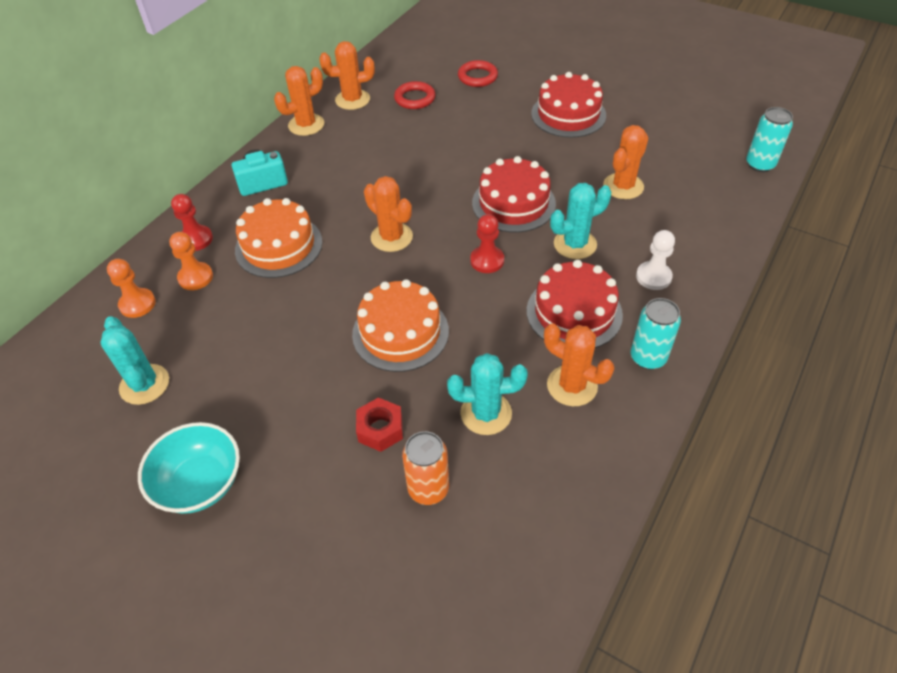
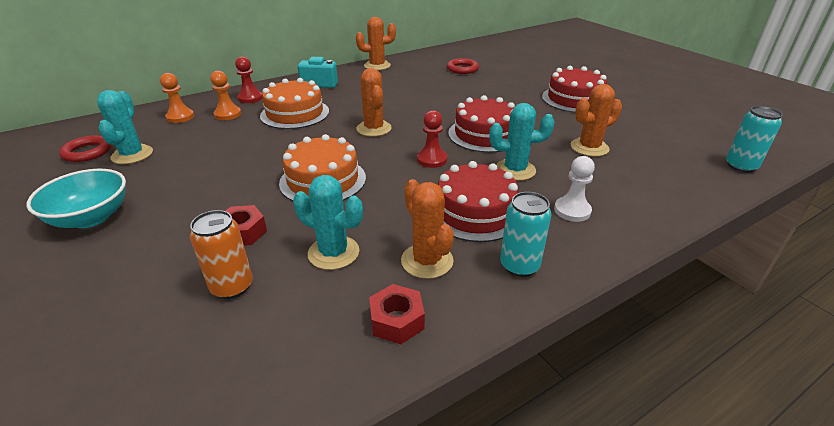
camera: 25 degrees right, 15 degrees down
orange cactus [319,41,375,110] -> none
red ring [458,60,498,87] -> red ring moved to [59,135,111,162]
none -> red nut [369,284,425,344]

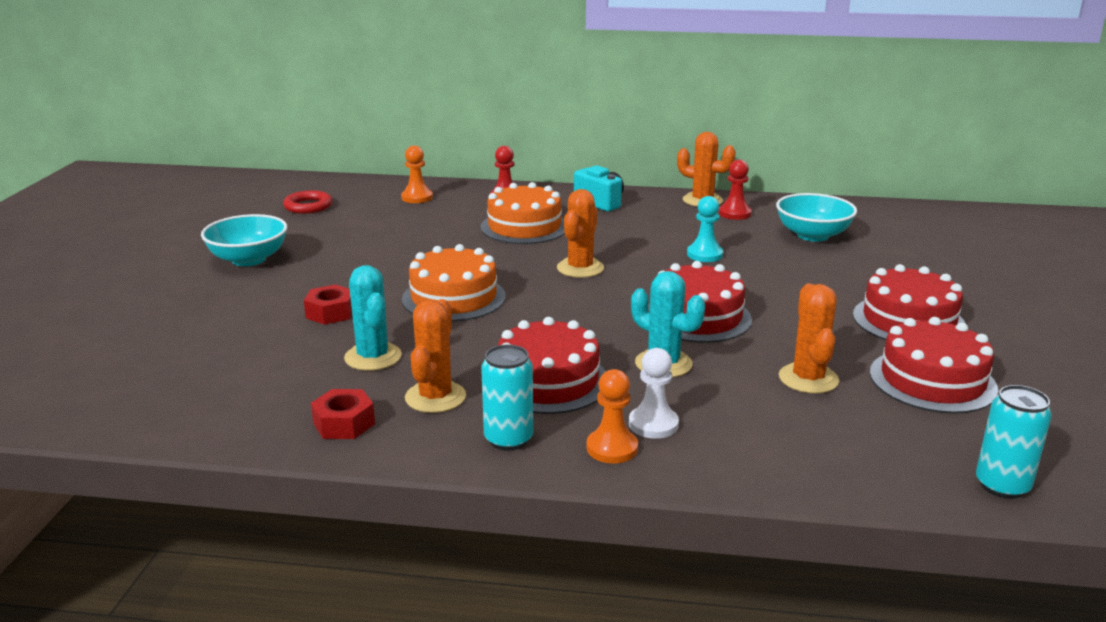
camera: 40 degrees right, 10 degrees down
turquoise cactus [97,90,153,164] -> none
orange can [190,210,253,299] -> none
orange pawn [210,71,241,120] -> orange pawn moved to [586,369,638,464]
red pawn [417,110,447,168] -> red pawn moved to [719,160,752,220]
red ring [447,58,479,74] -> turquoise bowl [776,193,857,242]
orange cactus [571,84,622,157] -> orange cactus turned 75 degrees clockwise [779,284,839,394]
none -> turquoise pawn [687,196,723,262]
none -> red cake [870,317,998,414]

